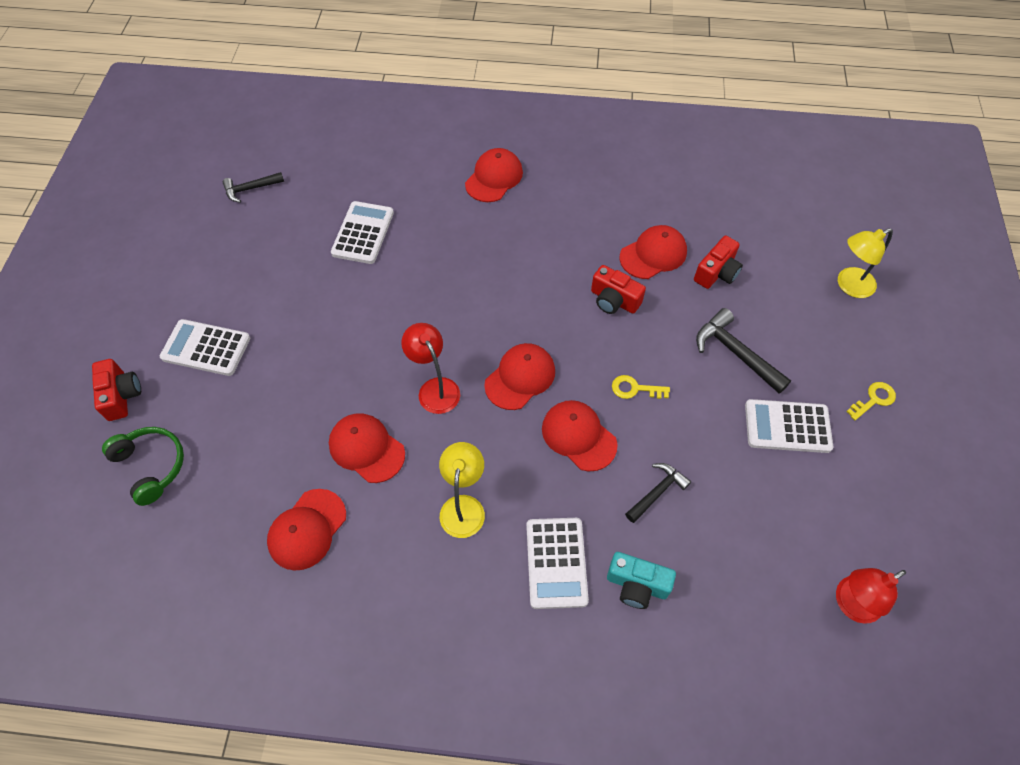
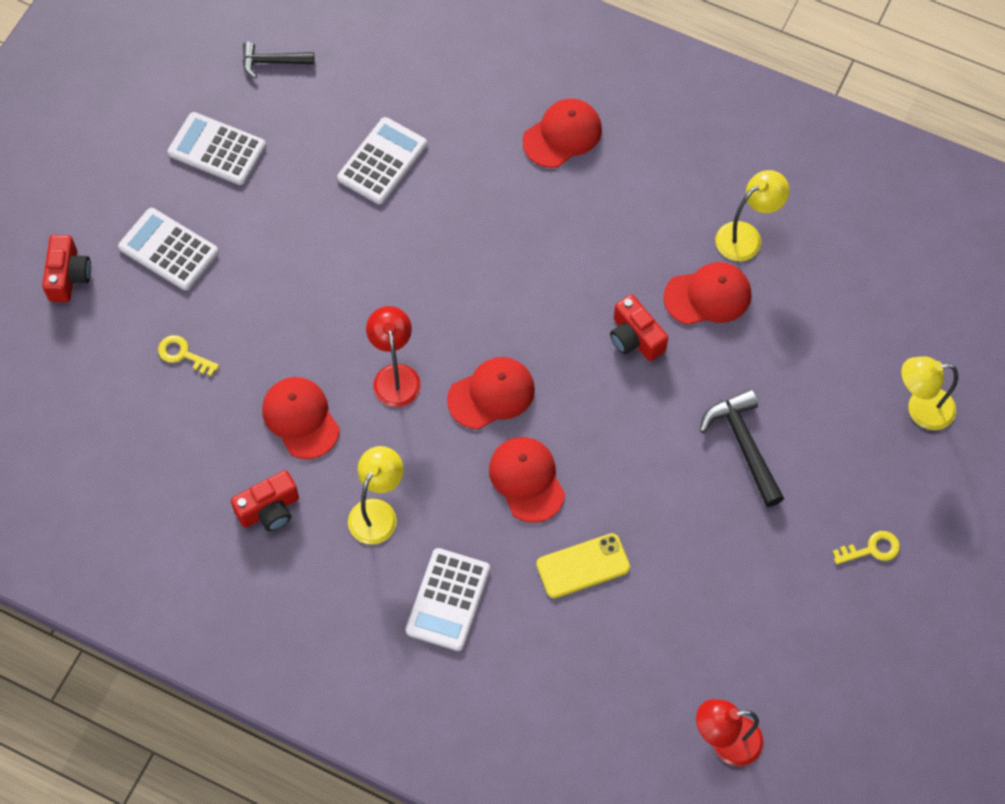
camera: 20 degrees right, 5 degrees up
green headphones [102,427,184,506] -> none
red cap [267,489,346,571] -> none
turquoise camera [607,552,676,609] -> none
yellow key [612,375,670,399] -> yellow key moved to [158,335,219,376]
black hammer [625,463,691,523] -> yellow phone [536,533,630,598]
red camera [694,236,743,289] -> red camera moved to [231,470,299,531]
white calculator [745,399,833,453] -> white calculator moved to [168,112,266,185]
none -> yellow lamp [716,170,789,261]

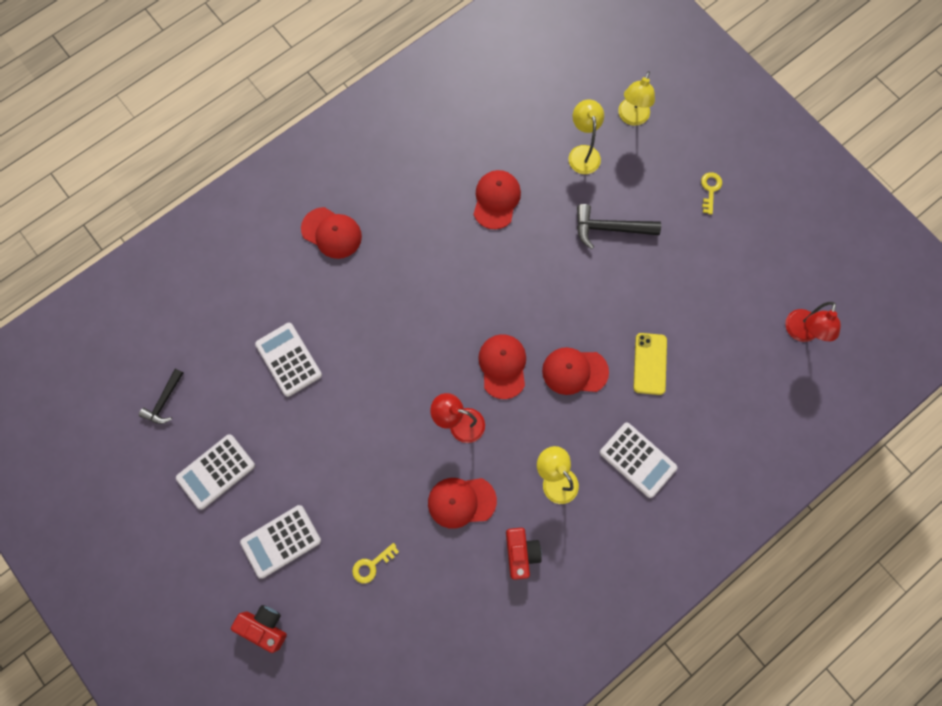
camera: 65 degrees left, 10 degrees up
red cap [523,99,602,168] -> red cap turned 135 degrees clockwise [301,207,362,259]
red camera [610,294,668,361] -> none
yellow lamp [716,170,789,261] -> yellow lamp moved to [568,100,604,174]

